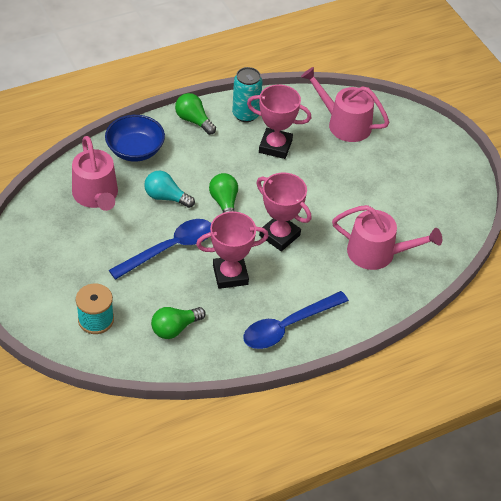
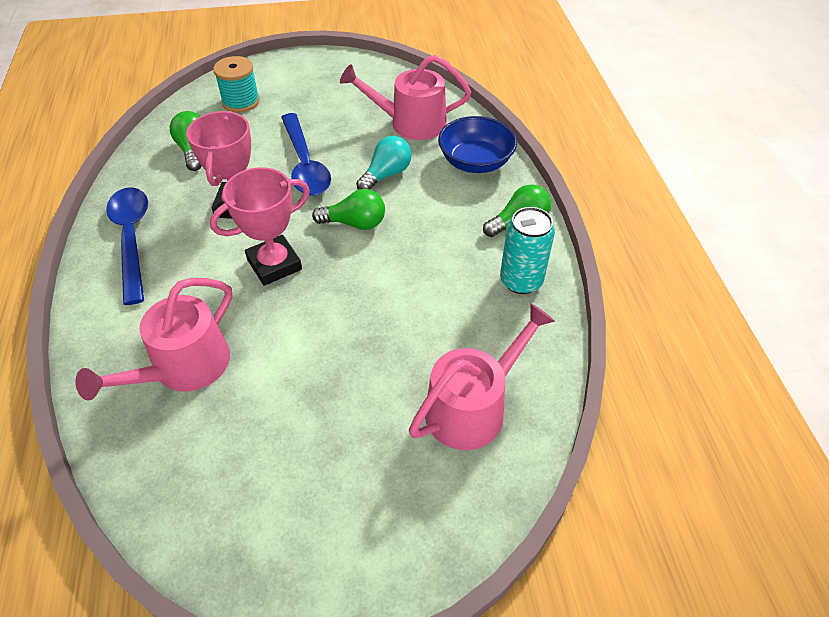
camera: 110 degrees right, 0 degrees up
pink trophy [247,85,312,159] -> none

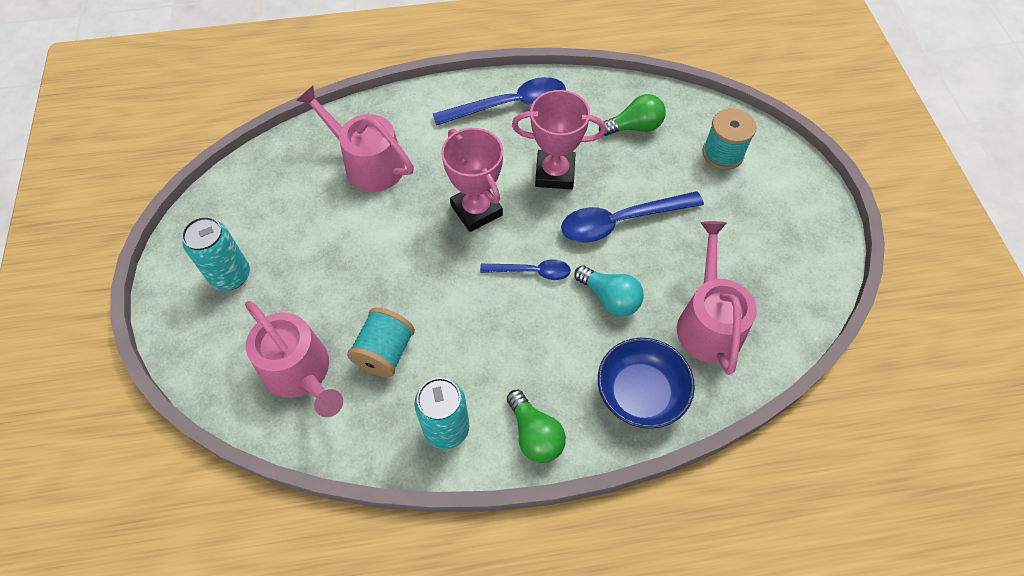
camera: 90 degrees right, 10 degrees up
green light bulb [312,189,385,230] -> blue spoon [480,259,571,280]
none -> turquoise can [182,217,250,291]
none -> turquoise spool [347,307,415,377]

